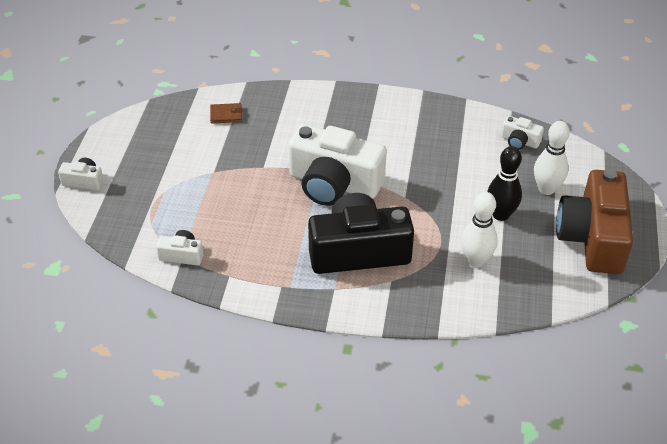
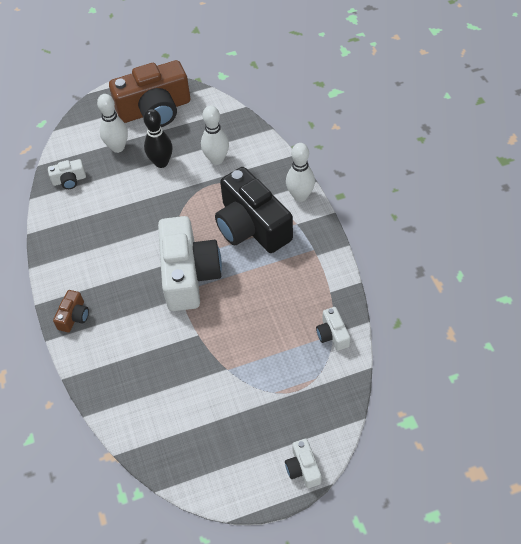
camera: 115 degrees left, 10 degrees up
brown wallet [210,103,242,124] -> none
white camera [501,116,544,150] -> white camera turned 75 degrees clockwise [48,159,86,189]
none -> brown camera [53,290,89,332]
none -> white bowling pin [286,143,315,202]

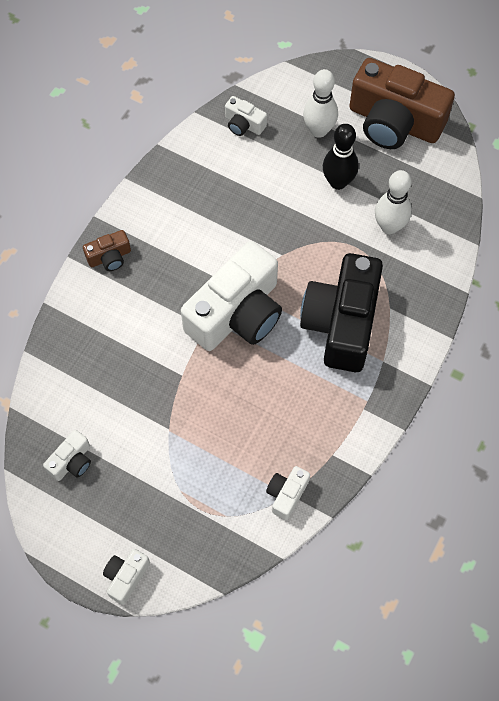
camera: 45 degrees right, 10 degrees up
white bowling pin [286,143,315,202] -> none
none -> white camera [43,430,91,481]

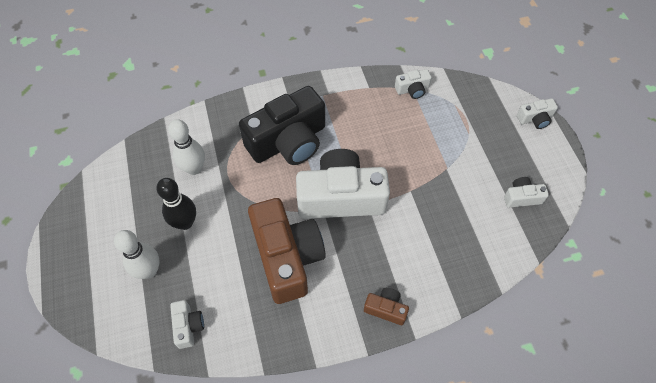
camera: 135 degrees left, 5 degrees down
brown camera [349,58,455,149] -> brown camera moved to [248,198,326,304]

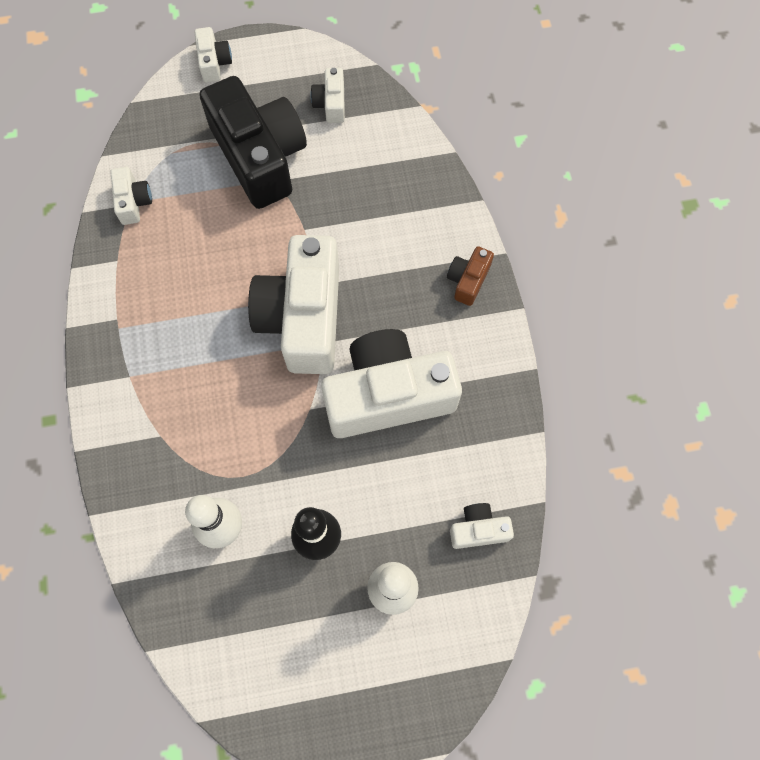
camera: 85 degrees left, 10 degrees up
black camera [239,86,325,165] -> black camera moved to [200,76,307,209]
brown camera [248,198,326,304] -> white camera [321,329,462,438]

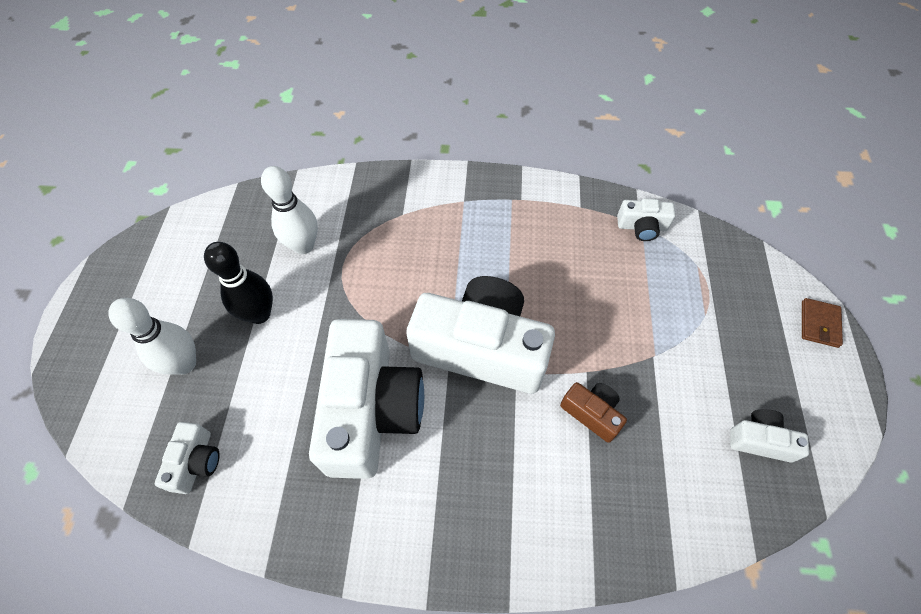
camera: 105 degrees right, 10 degrees down
white camera [195,27,232,83] -> brown wallet [802,298,843,348]
black camera [200,76,307,209] -> none
brown camera [447,246,494,306] -> brown camera moved to [560,382,627,443]

